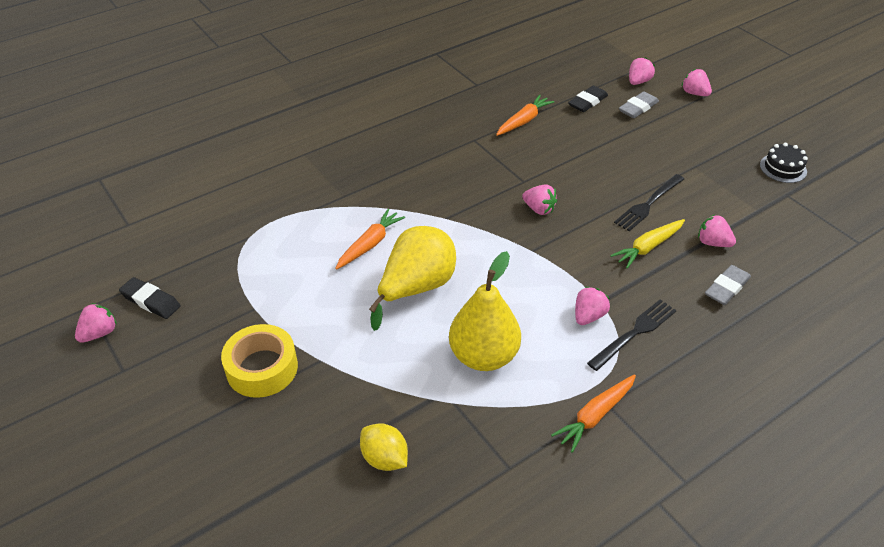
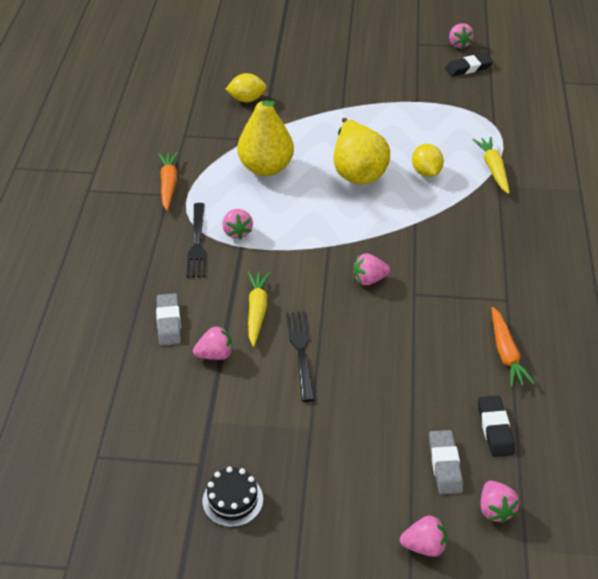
camera: 130 degrees right, 0 degrees up
yellow tape [221,324,298,398] -> none
orange carrot [335,209,405,270] -> yellow lemon [412,144,444,177]
none -> yellow carrot [473,137,510,194]

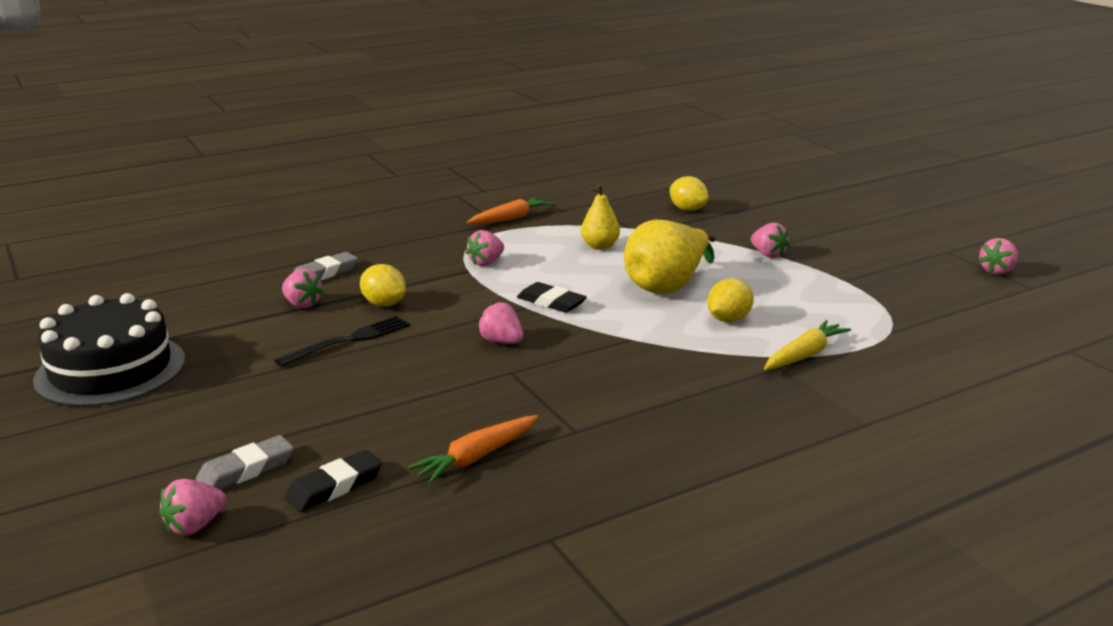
camera: 55 degrees right, 20 degrees down
black fork [186,203,206,278] -> none
black cake [203,467,263,527] -> black cake [33,293,185,407], size x2.05
yellow pear [237,91,294,176] -> yellow pear [581,185,620,250], size x0.58
yellow carrot [248,271,270,347] -> yellow lemon [360,264,406,307]
pink strawberry [400,516,447,557] -> pink strawberry moved to [751,223,790,258]
black eraser [445,53,493,76] -> black eraser moved to [517,282,587,313]

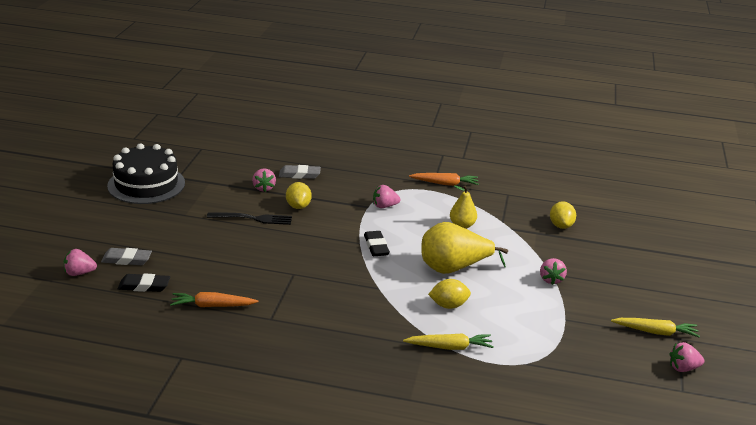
camera: 40 degrees right, 5 degrees up
pink strawberry [477,302,524,344] -> none
none -> yellow carrot [611,318,700,337]

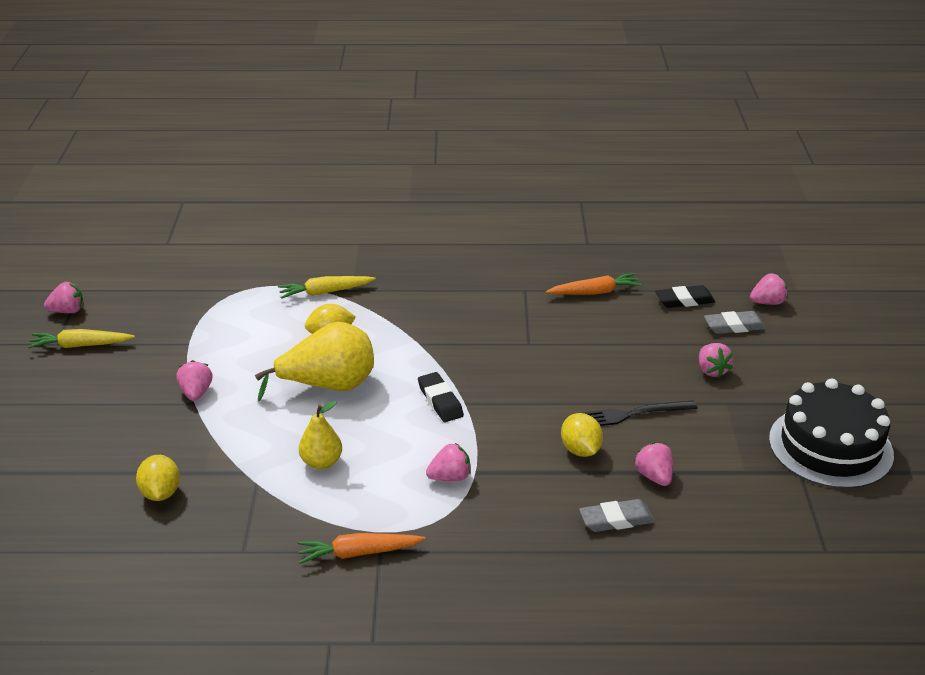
camera: 170 degrees right, 5 degrees up
none -> pink strawberry [699,343,733,378]

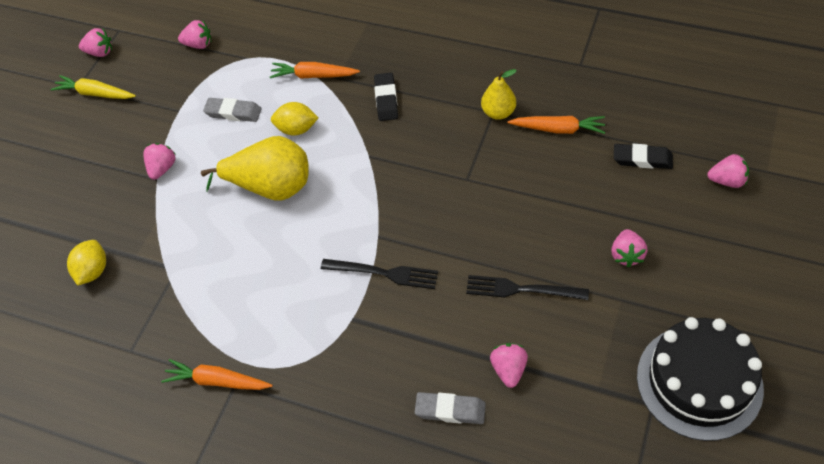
camera: 25 degrees right, 20 degrees up
yellow carrot [278,276,376,299] -> orange carrot [270,62,360,79]
yellow pear [299,401,342,469] -> yellow pear moved to [481,69,517,120]
black eraser [418,372,464,422] -> black eraser moved to [374,73,398,121]
pink strawberry [426,443,471,481] -> pink strawberry moved to [178,20,211,49]
yellow lemon [561,413,603,457] -> none
grey eraser [704,311,766,334] -> grey eraser moved to [203,98,262,122]
none -> black fork [321,259,438,289]

